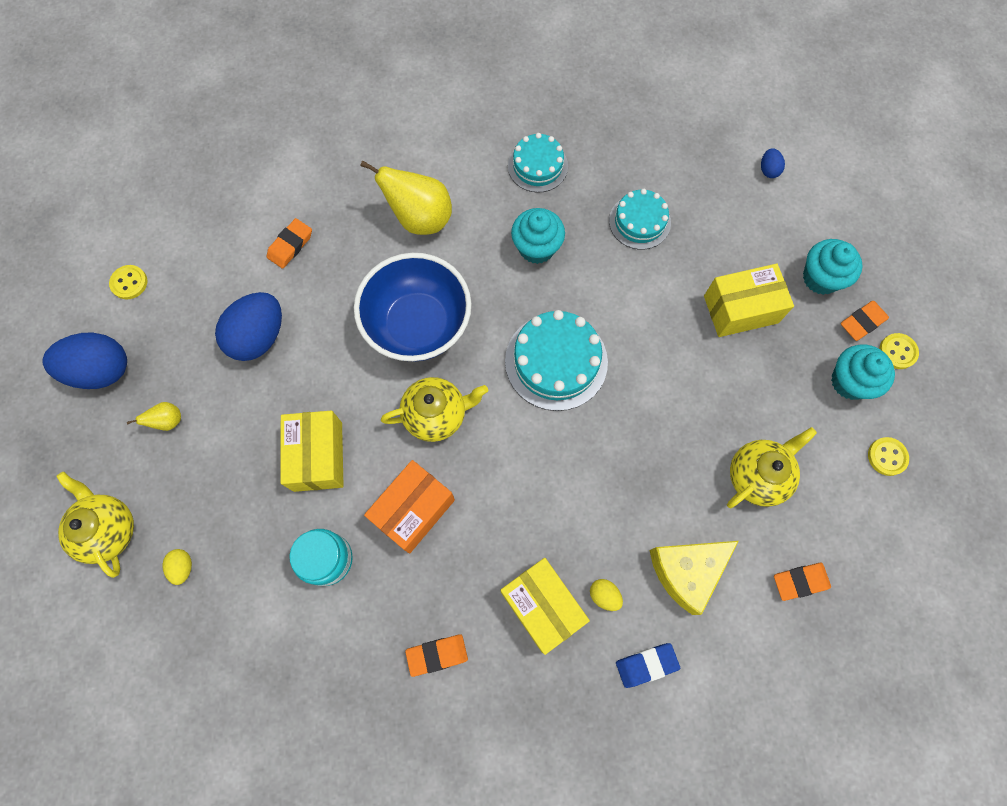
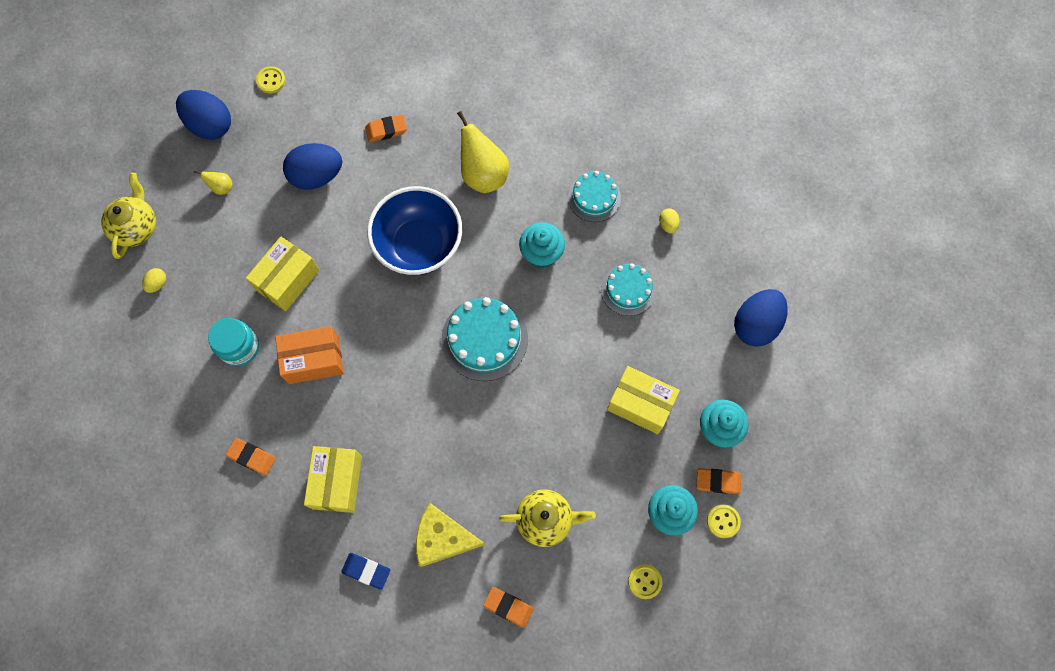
camera: 40 degrees right, 0 degrees up
yellow teapot [381,377,488,442] -> none
yellow egg [590,579,623,611] -> yellow egg moved to [659,208,680,234]
blue egg [761,148,785,178] -> blue egg [734,289,788,347], size x2.26

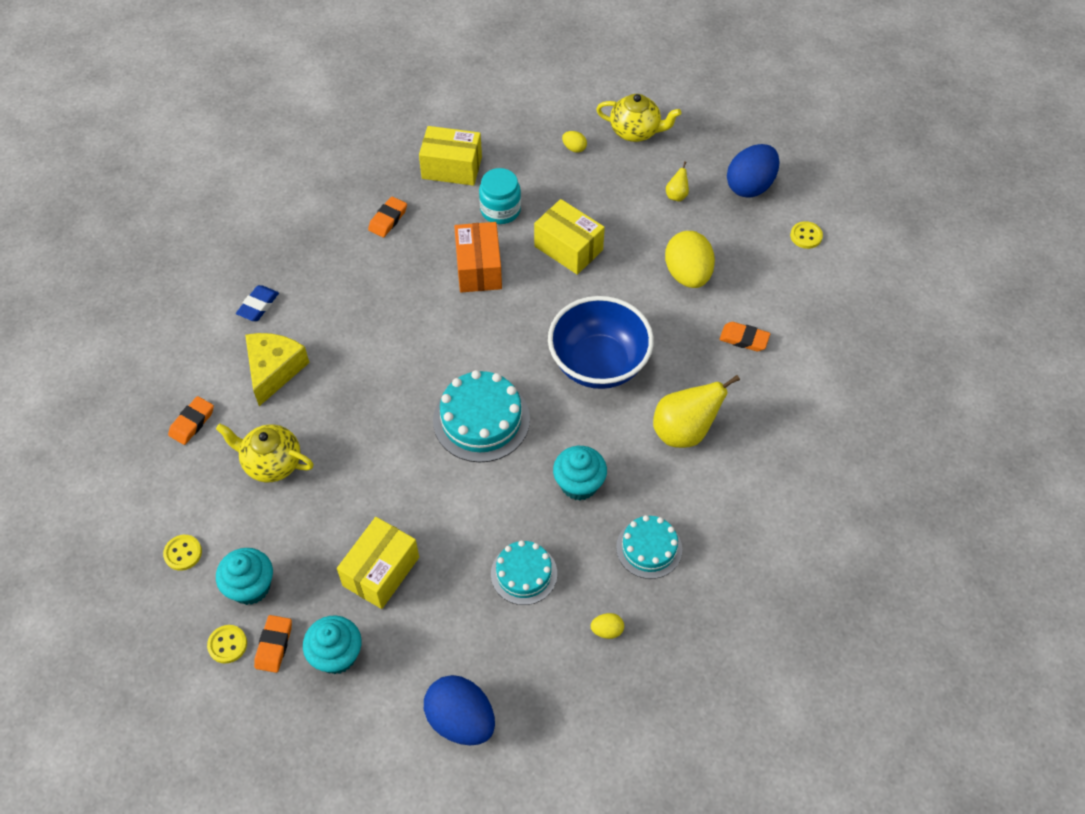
camera: 95 degrees right, 15 degrees down
blue egg [283,143,342,190] -> yellow egg [665,231,715,288]
yellow box [304,446,362,513] -> yellow box moved to [419,126,482,186]
orange eraser [365,115,407,142] -> orange eraser turned 60 degrees counterclockwise [719,322,770,351]
yellow teapot [499,489,596,547] -> yellow teapot turned 105 degrees clockwise [216,424,314,482]

